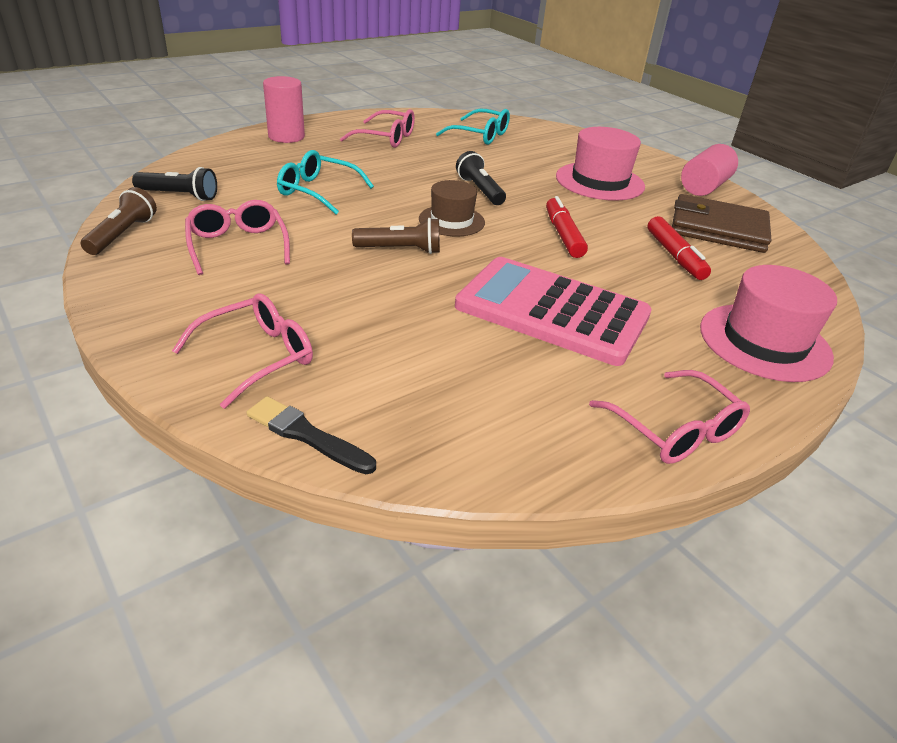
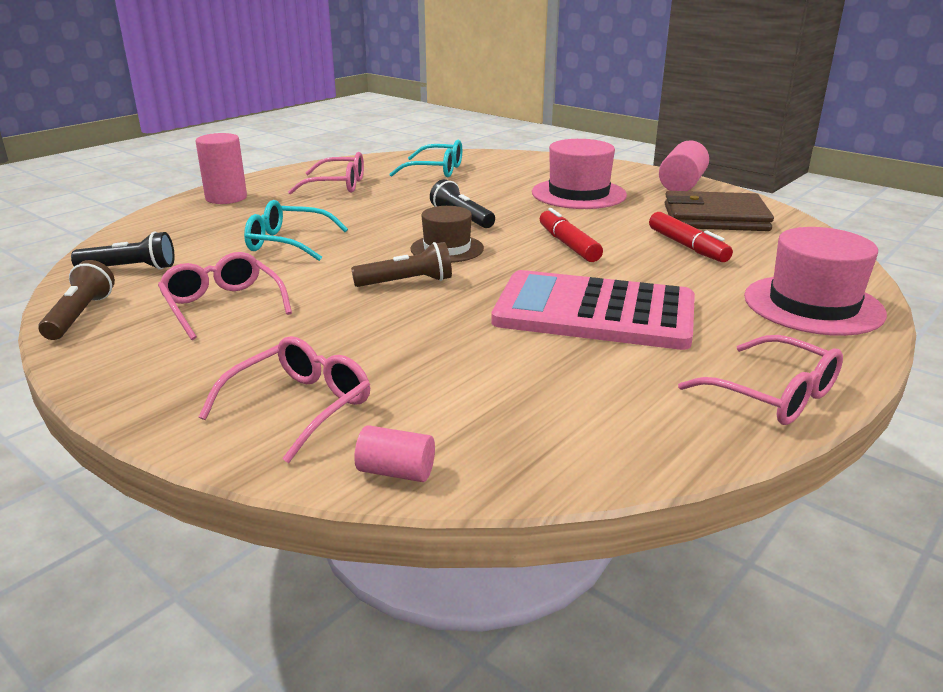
camera: 10 degrees left, 10 degrees down
black brush [247,396,376,474] -> pink cylinder [354,425,435,482]

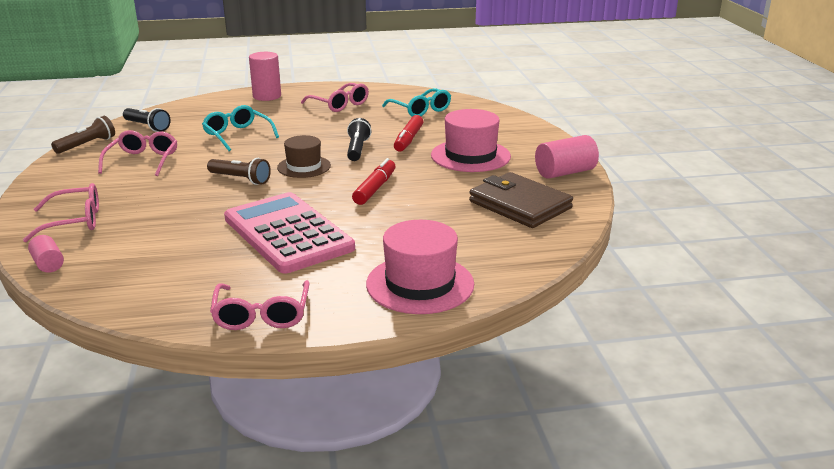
camera: 40 degrees right, 0 degrees up
red marker [649,212,733,262] -> red marker moved to [394,115,423,152]

